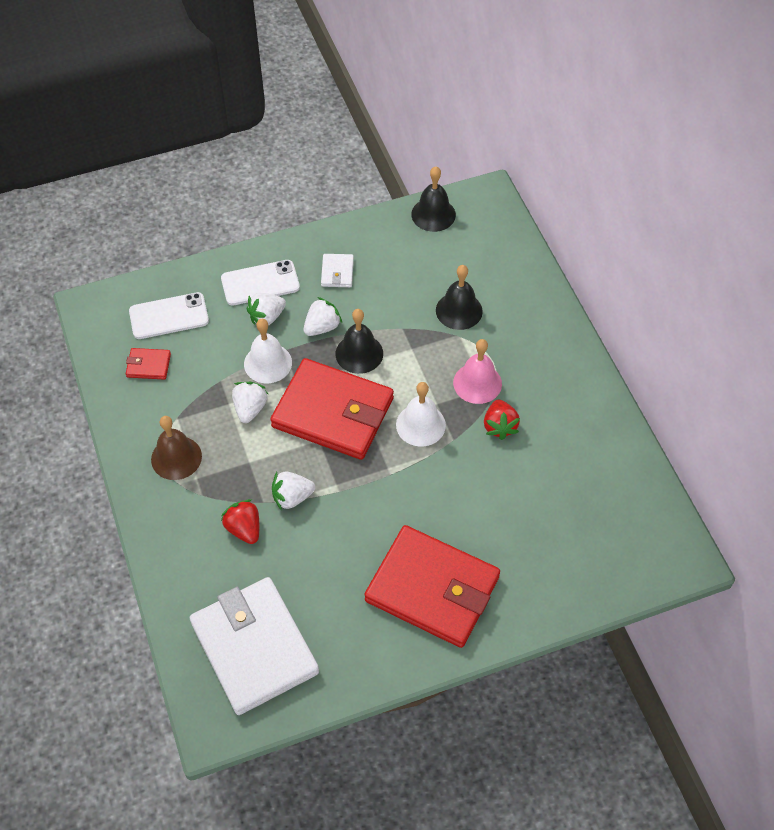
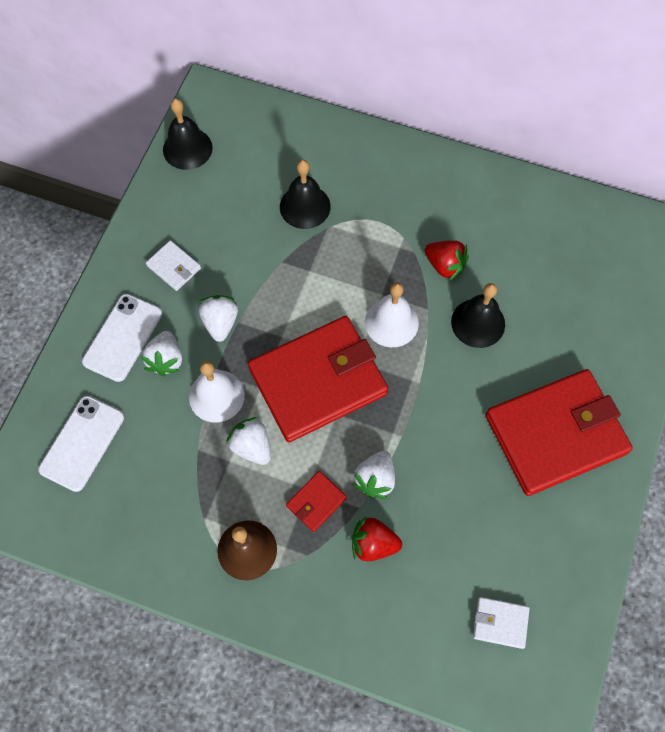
camera: 50 degrees left, 10 degrees up
red wallet [126,348,171,380] -> red wallet moved to [286,471,347,532]
white wallet [190,577,319,715] -> white wallet [473,597,530,649], size x0.41
black bell [336,309,383,374] -> black bell moved to [451,283,505,348]
pink bell [453,339,502,404] -> none

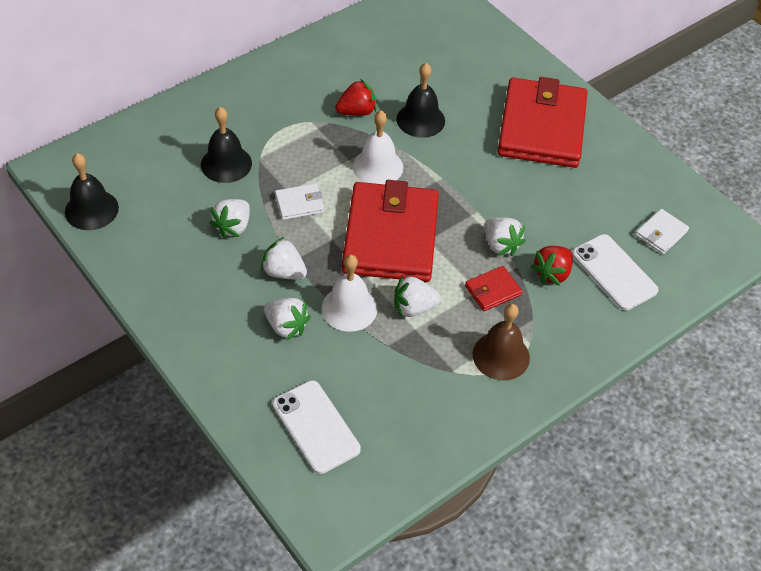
camera: 60 degrees left, 15 degrees down
white phone [82,294,162,382] -> white phone moved to [572,234,658,310]
white wallet [146,240,201,291] -> white wallet moved to [275,183,324,220]
red wallet [286,471,347,532] -> red wallet turned 75 degrees clockwise [465,266,522,311]
none -> white strawberry [210,199,250,238]

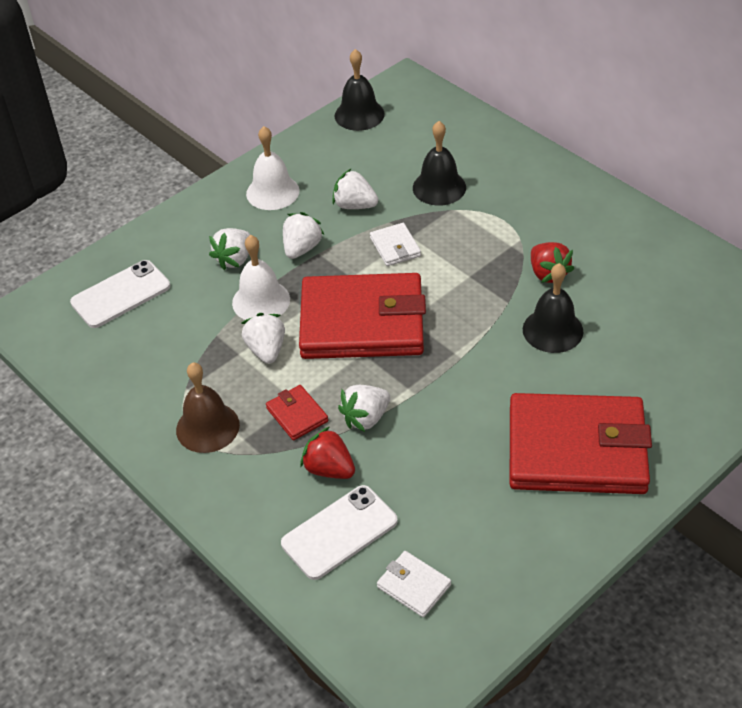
camera: 90 degrees right, 5 degrees down
white bell [353,110,403,184] -> white bell moved to [246,126,299,210]

